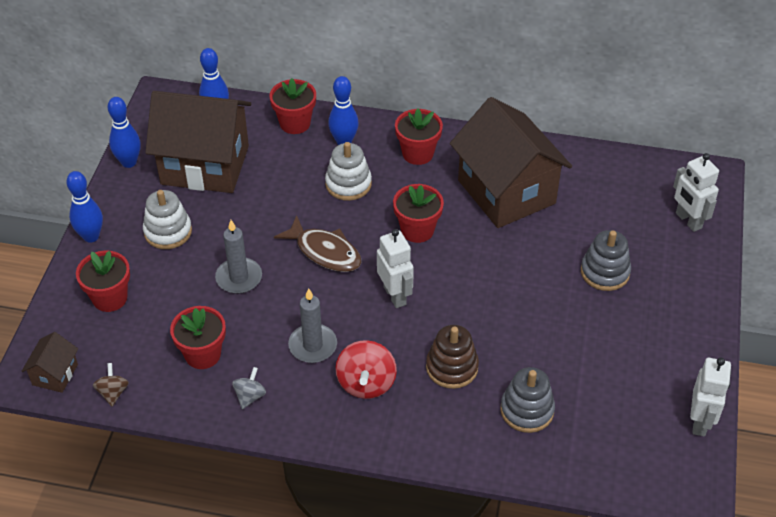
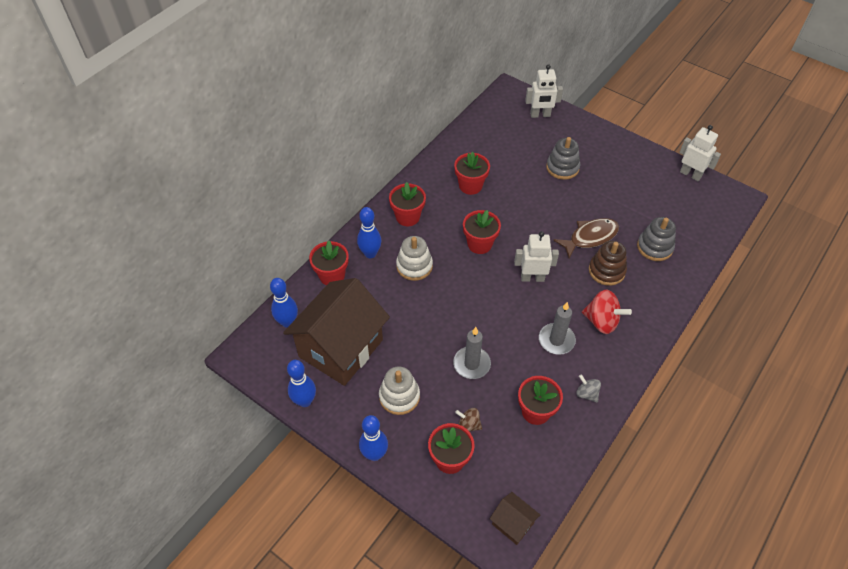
camera: 65 degrees left, 5 degrees up
brown spinning top [93,363,129,406] -> brown spinning top moved to [455,408,482,432]
brown fish [274,215,362,272] -> brown fish moved to [553,218,619,259]
brown house [450,97,572,228] -> red flower pot [454,152,490,195]

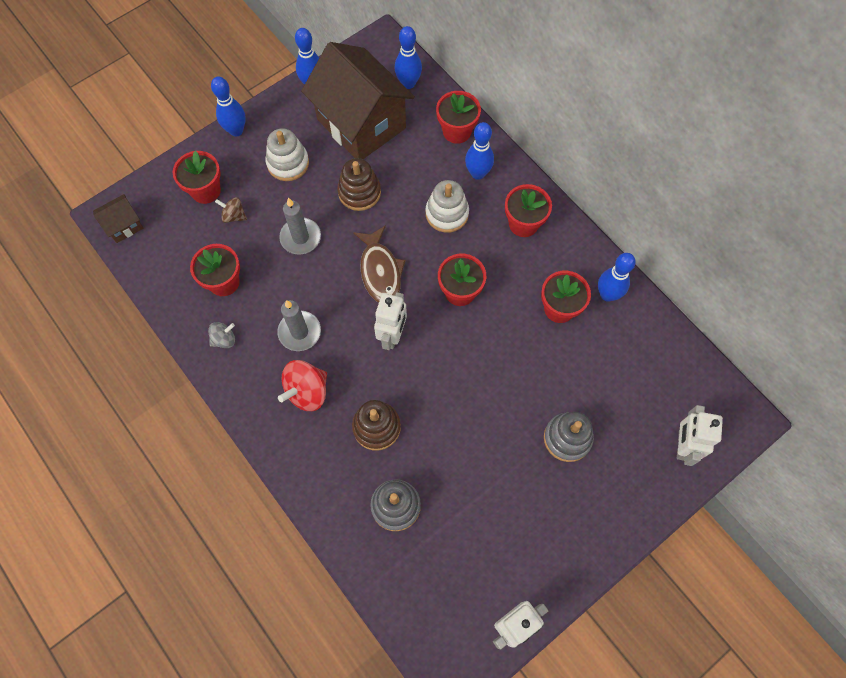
camera: 105 degrees right, 15 degrees up
brown spinning top [455,408,482,432] -> brown spinning top turned 105 degrees counterclockwise [215,197,247,223]
brown fish [553,218,619,259] -> brown fish moved to [353,225,406,303]
none -> brown stacking toy [337,158,381,211]
none -> blue bowling pin [598,253,636,302]

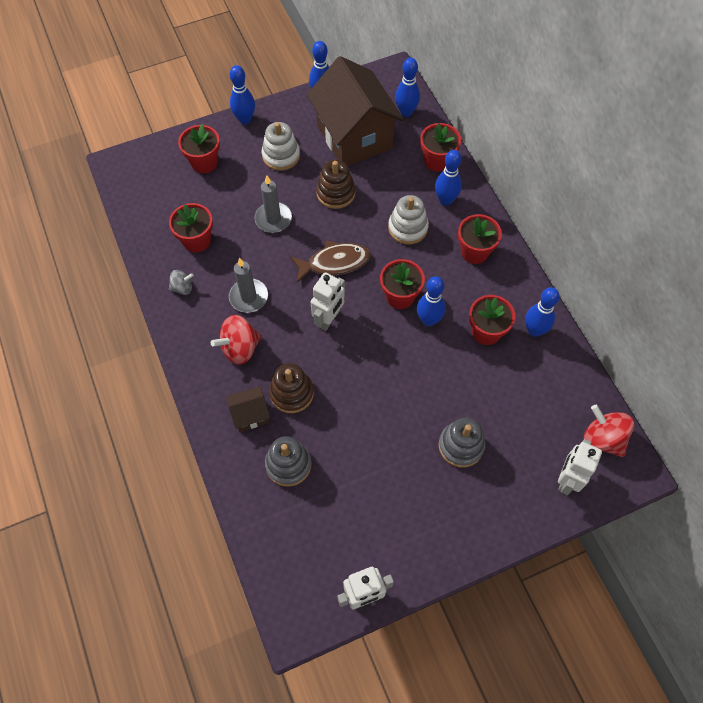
camera: 15 degrees right, 5 degrees down
brown house [93,194,144,243] -> brown house moved to [226,386,270,432]
brown spinning top [215,197,247,223] -> none
brown fish [353,225,406,303] -> brown fish turned 105 degrees counterclockwise [290,240,370,283]
none -> blue bowling pin [417,276,446,326]
none -> red spinning top [584,405,634,457]

